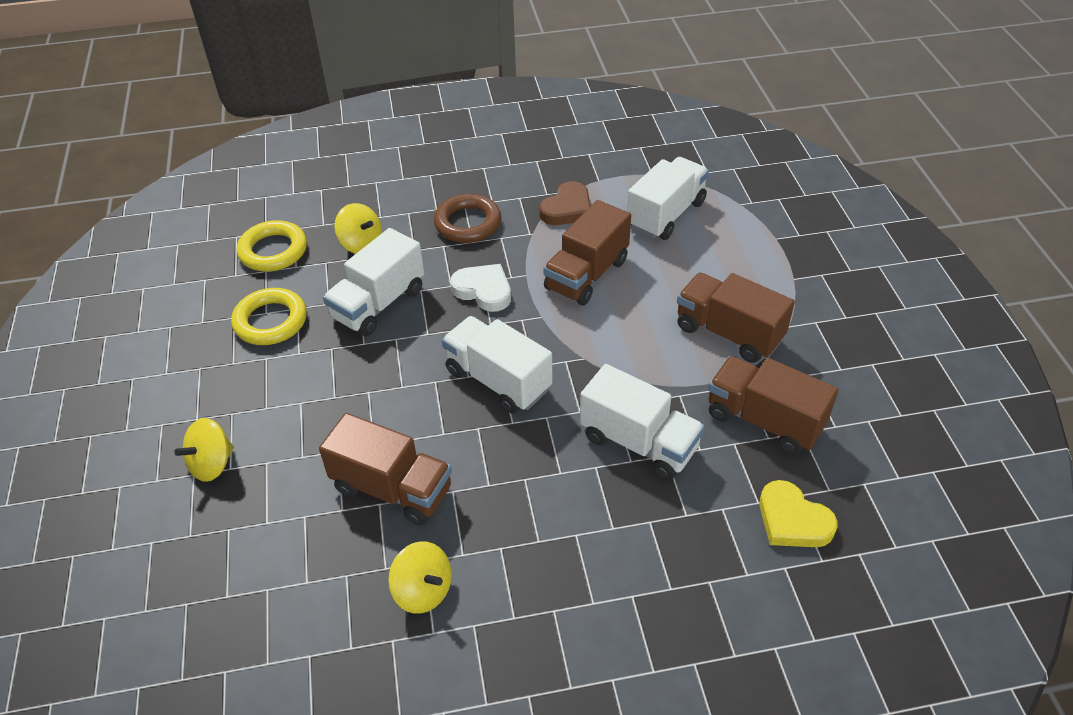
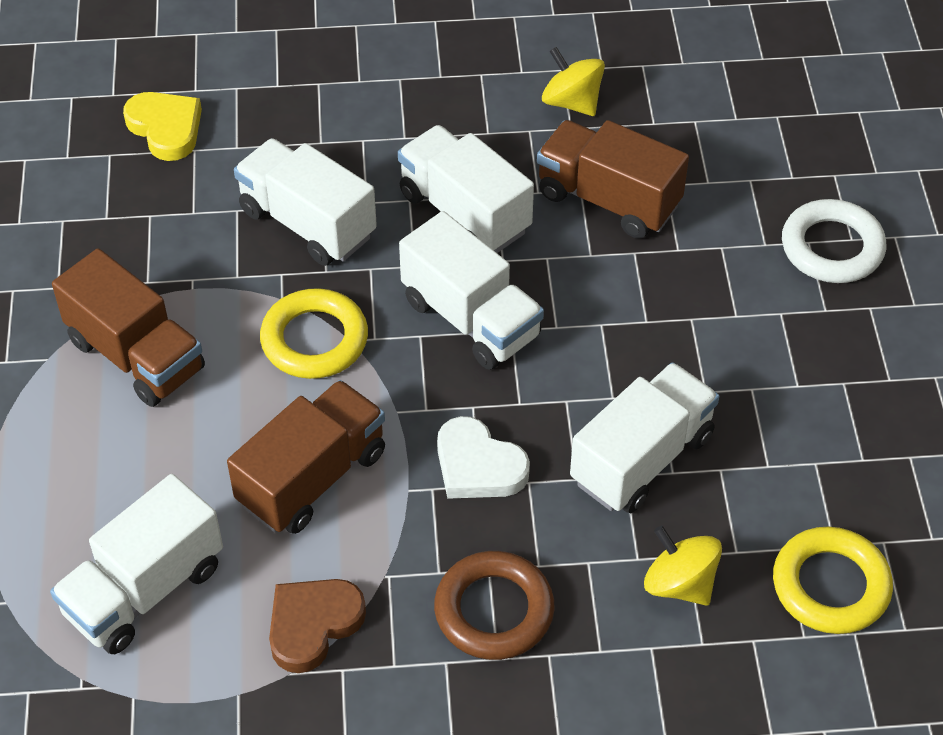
camera: 175 degrees left, 5 degrees up
yellow spinning top [175,418,234,482] -> white ring [782,199,886,283]
yellow ring [231,288,307,345] -> yellow ring moved to [260,288,368,379]
brown truck [708,356,838,455] -> none
none -> white truck [398,125,534,253]

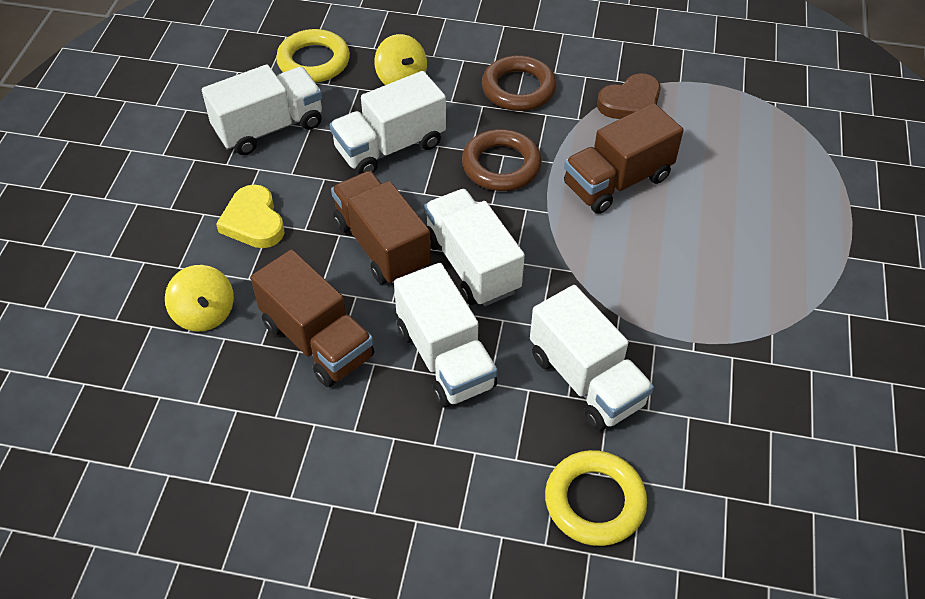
camera: 165 degrees left, 0 degrees up
white truck [50,474,223,654] -> white truck moved to [202,64,322,155]
brown truck [52,248,205,407] -> brown truck moved to [331,171,431,284]
yellow heart [123,92,202,161] -> yellow heart moved to [216,185,284,248]
yellow ring [260,288,368,379] -> yellow ring moved to [545,450,647,546]
white heart [437,416,530,499] -> brown ring [462,129,542,191]
yellow spinning top [542,47,605,116] -> yellow spinning top moved to [165,265,234,332]
white ring [782,199,886,283] -> none

